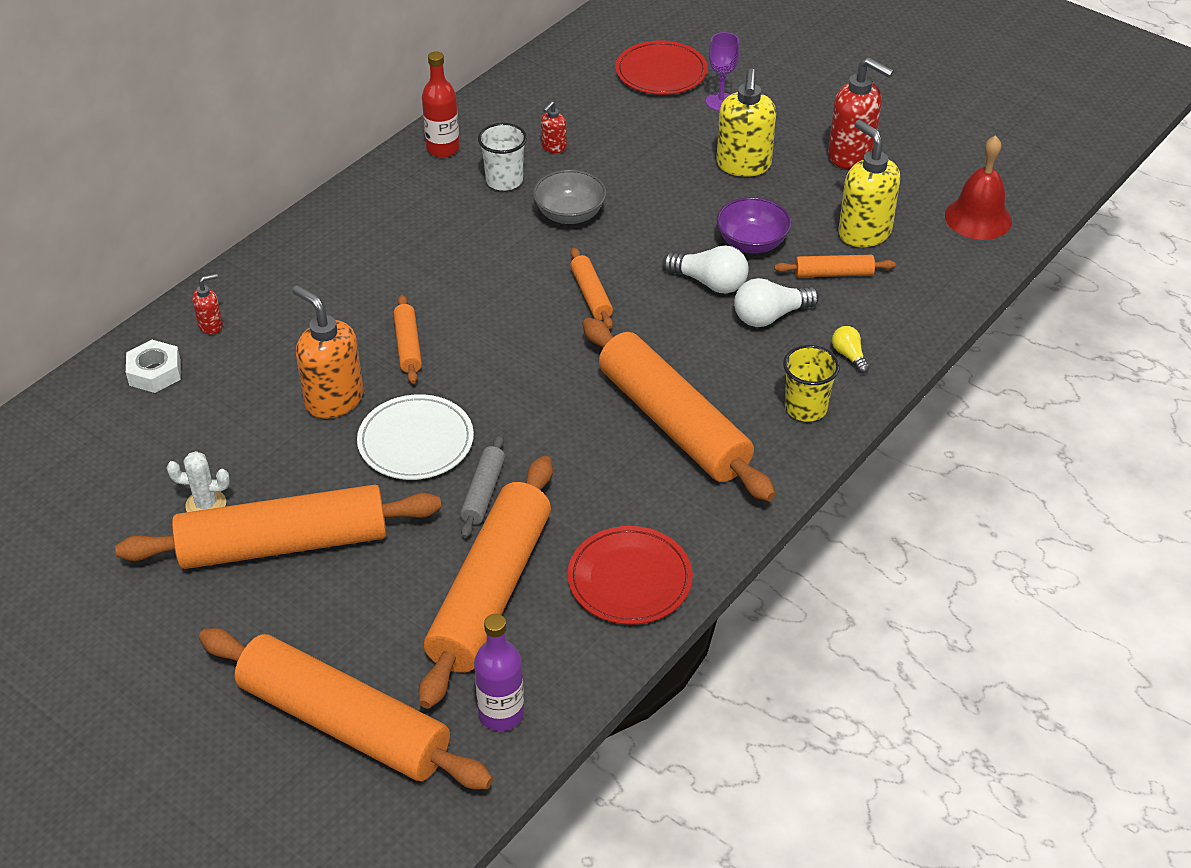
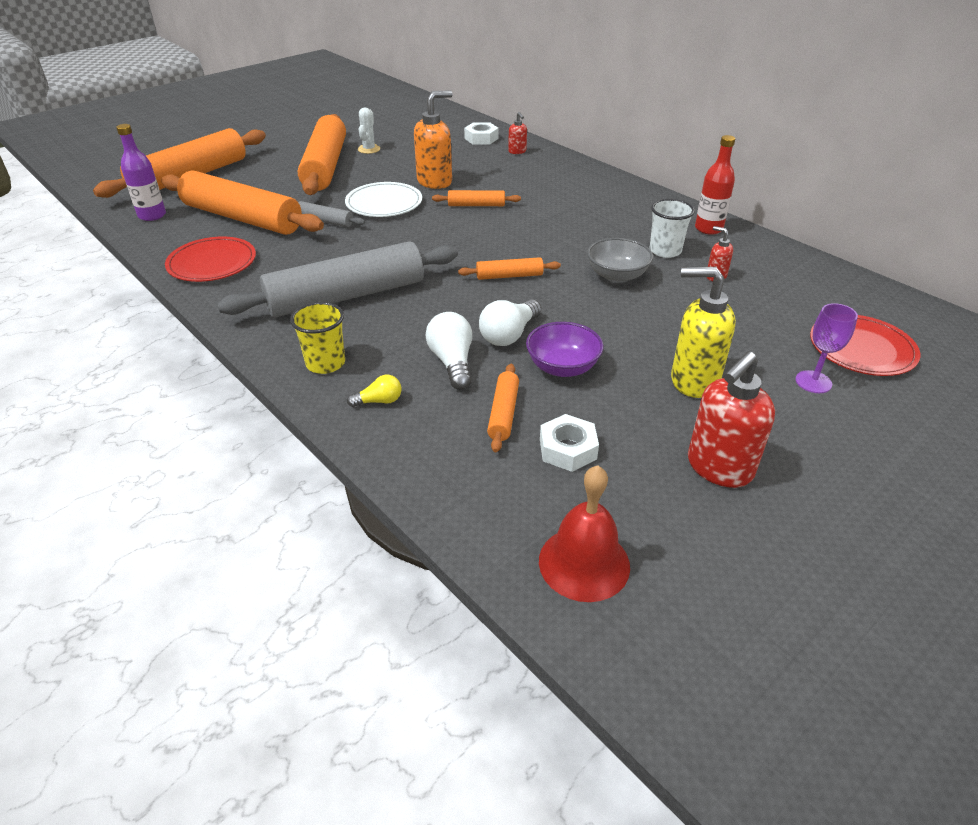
camera: 100 degrees right, 5 degrees down
orange rolling pin [583,318,776,501] -> grey rolling pin [217,241,458,318]
yellow soap dispenser [838,120,900,247] -> white nut [540,414,599,472]

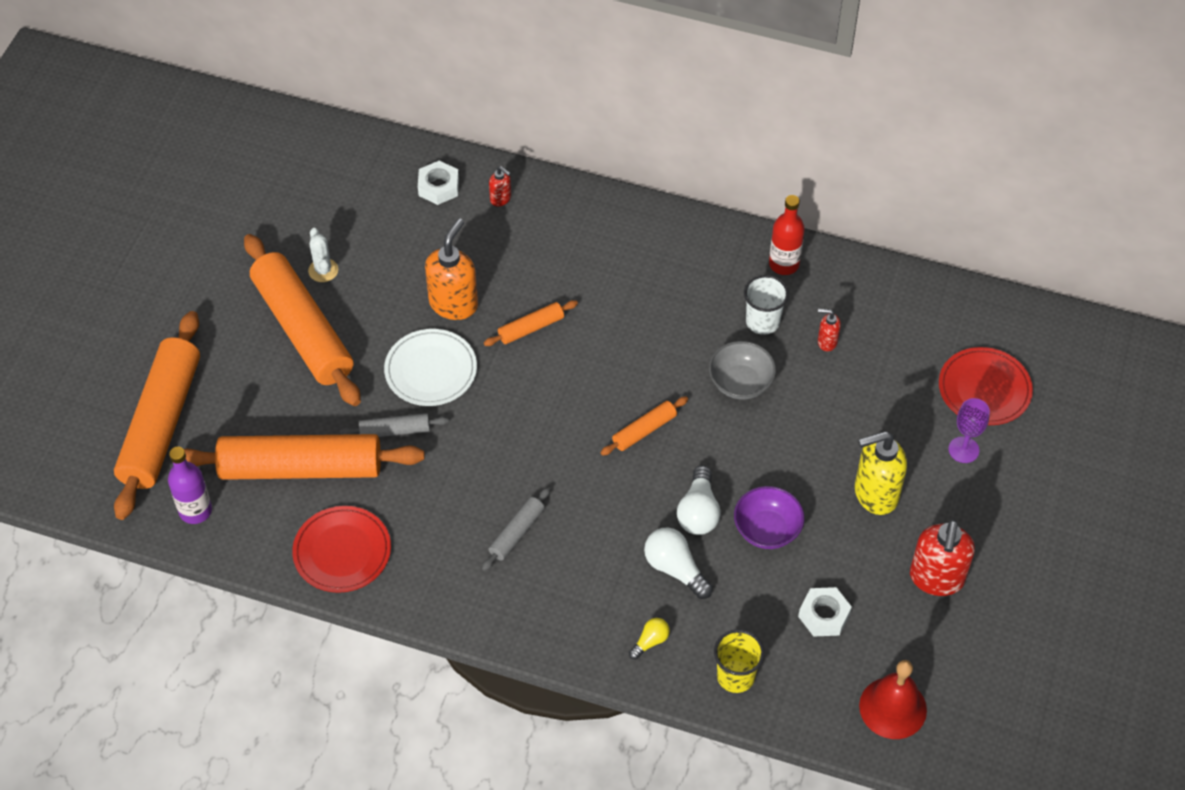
camera: 30 degrees left, 15 degrees up
grey rolling pin [217,241,458,318] -> grey rolling pin [482,487,551,571], size x0.44
yellow cup [290,302,345,374] -> yellow cup moved to [714,629,764,693]
orange rolling pin [487,364,519,452] -> none

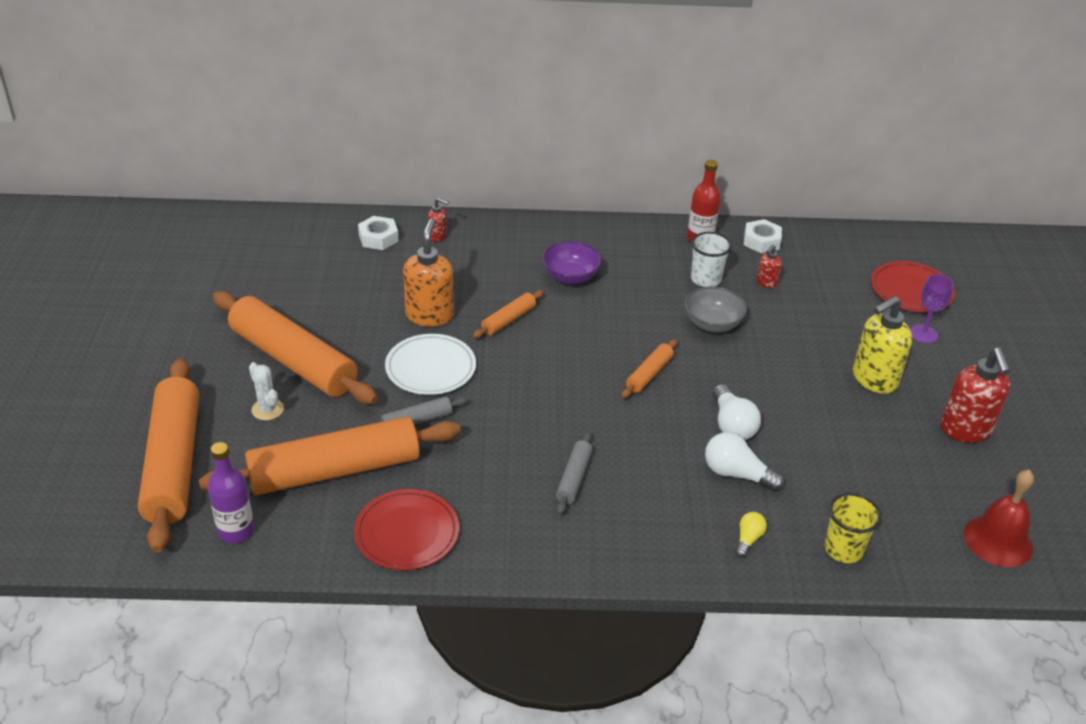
camera: 20 degrees left, 15 degrees down
white cactus [308,228,338,282] -> white cactus moved to [249,362,284,420]
purple bowl [734,486,804,549] -> purple bowl moved to [542,241,602,284]
white nut [798,587,852,636] -> white nut moved to [744,219,782,253]
red soap dispenser [818,309,841,351] -> red soap dispenser turned 45 degrees counterclockwise [756,245,782,288]

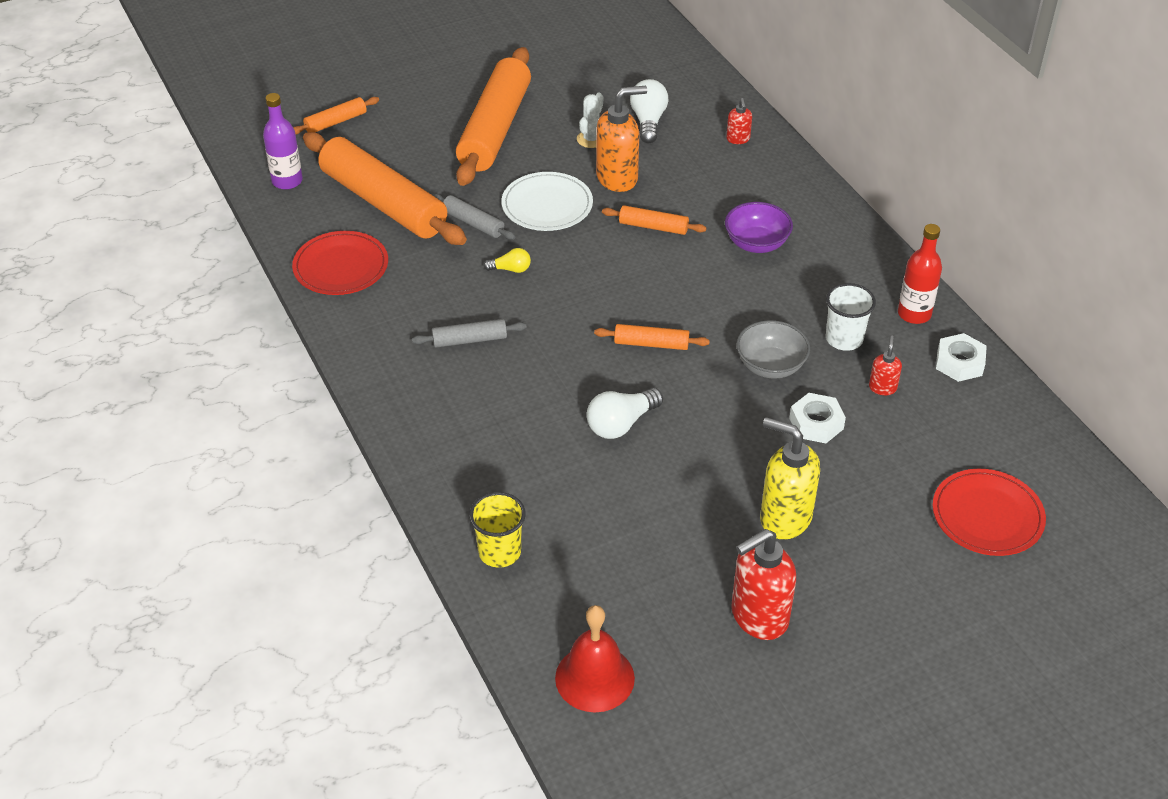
camera: 65 degrees right, 5 degrees up
orange rolling pin [138,358,199,553] -> orange rolling pin [293,97,379,135], size x0.44
white cactus [249,362,284,420] -> white cactus moved to [577,93,603,148]
white nut [358,216,399,250] -> white nut moved to [789,393,846,443]
white light bulb [705,432,785,492] -> white light bulb moved to [630,79,668,143]
yellow light bulb [735,512,767,558] -> yellow light bulb moved to [484,248,531,273]
red soap dispenser [756,245,782,288] -> red soap dispenser turned 90 degrees clockwise [869,335,902,395]
purple goblet [910,274,954,343] -> none

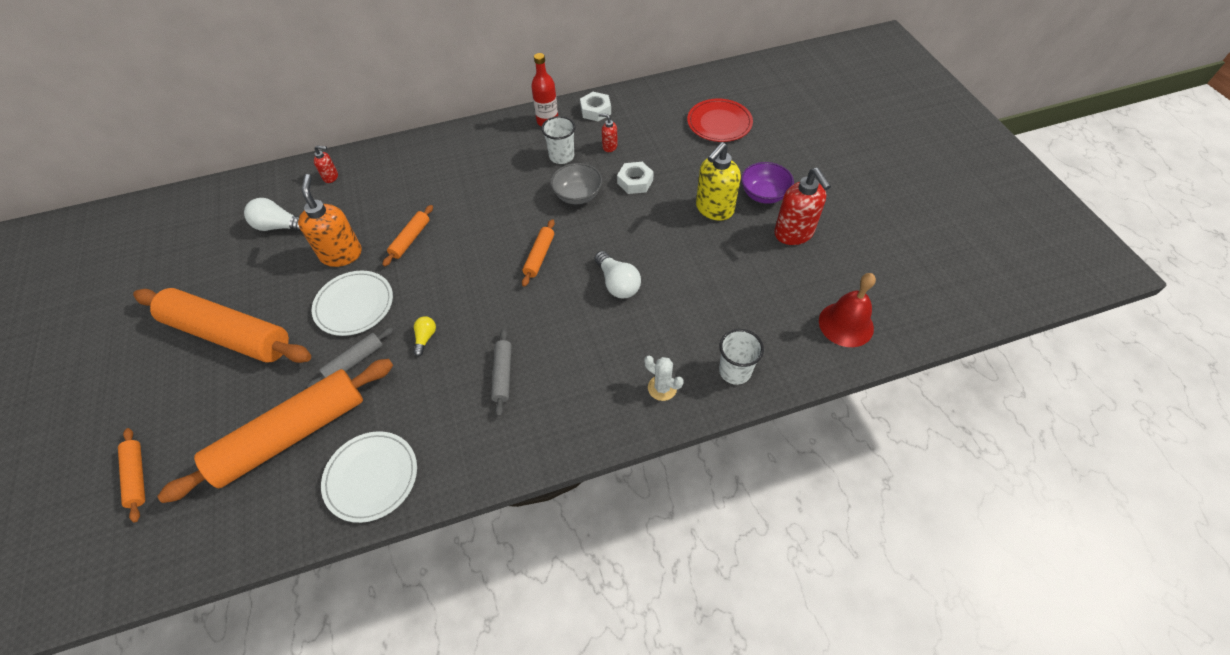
camera: 80 degrees left, 10 degrees up
purple bottle [263,93,303,190] -> none
red plate [292,231,388,295] -> white plate [321,431,417,523]
yellow cup [469,492,526,568] -> white cup [719,329,764,385]
white cactus [577,93,603,148] -> white cactus moved to [644,356,684,401]
purple bowl [725,202,793,253] -> purple bowl moved to [741,162,794,204]

